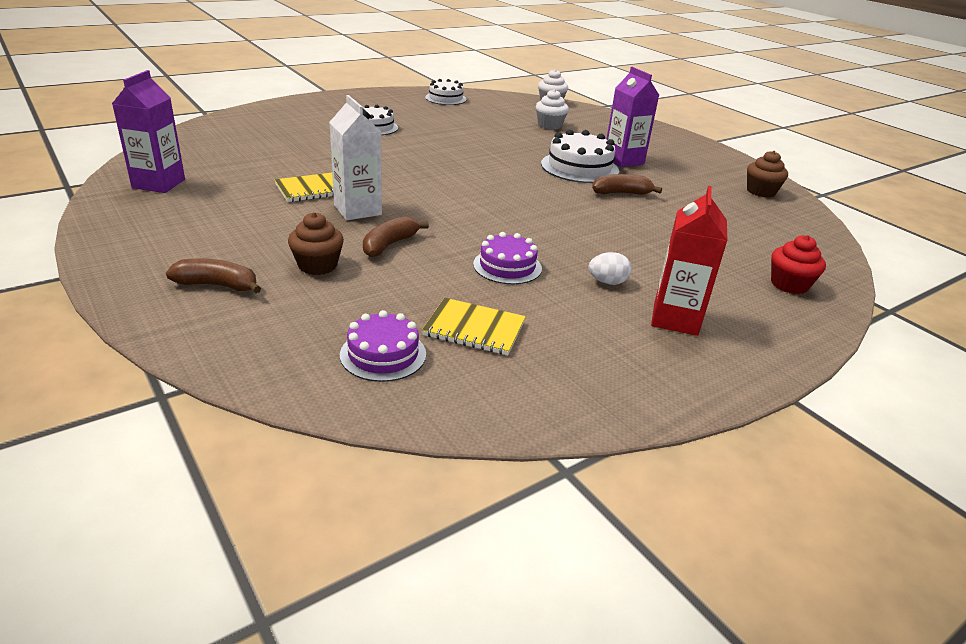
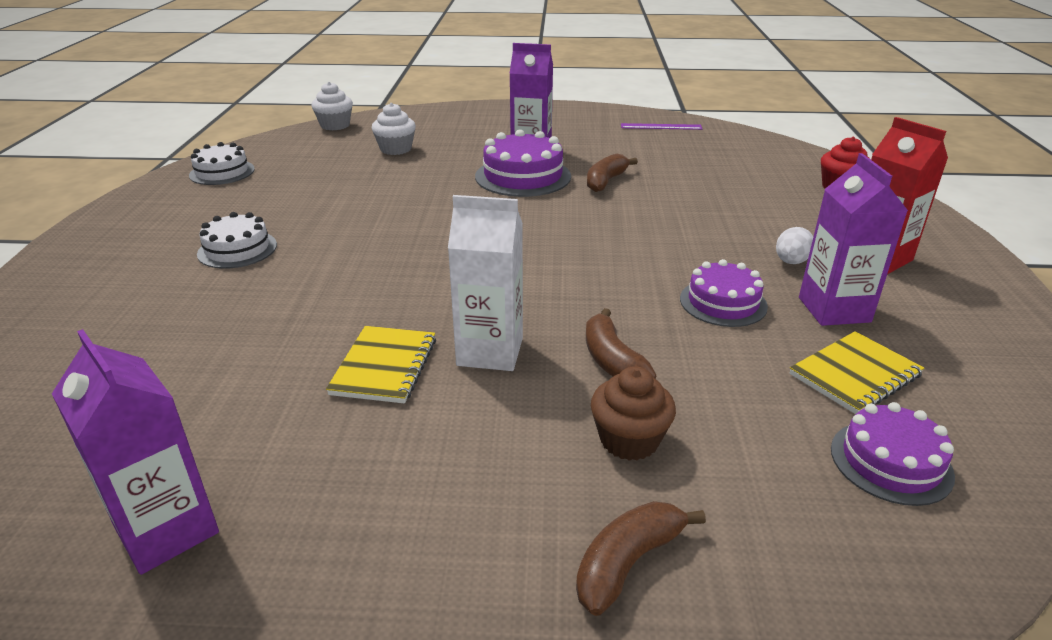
camera: 50 degrees left, 0 degrees up
white cake [541,129,619,183] -> purple cake [475,129,571,197]
brown cupcake [747,151,788,198] -> purple ruler [621,123,702,130]
none -> purple carton [799,153,908,326]

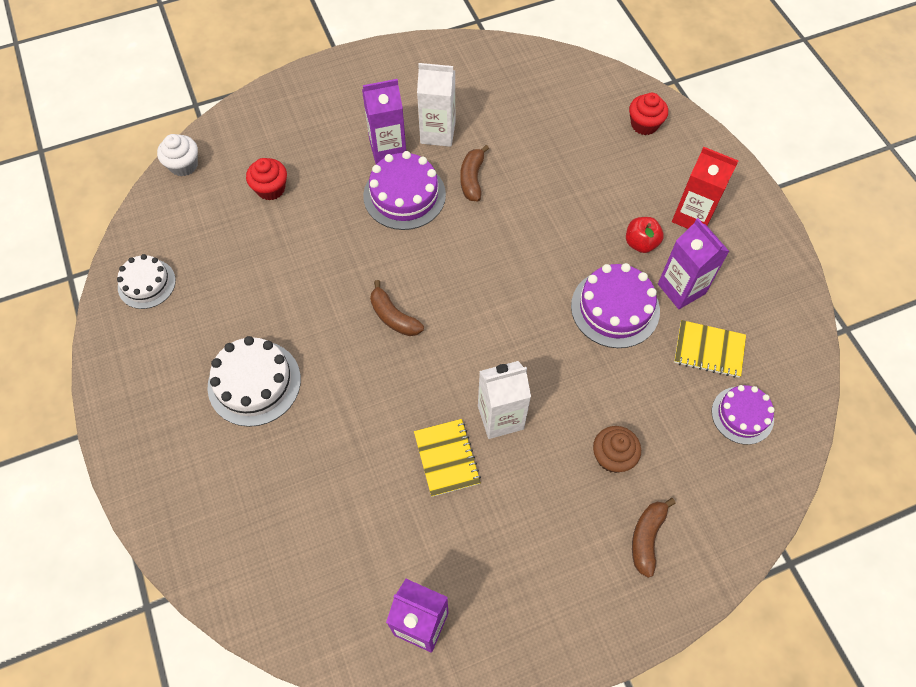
camera: 25 degrees left, 30 degrees up
white cake [197,212,277,269] -> white cake [208,336,301,427], size x1.53
white cupcake [372,103,416,155] -> red cupcake [246,158,287,201]
brown banana [586,308,656,379] -> brown banana moved to [370,280,424,336]
purple ruler [621,123,702,130] -> none
purple cake [680,259,768,327] -> purple cake [571,263,660,348], size x1.53
white egg [776,227,813,264] -> red apple [626,217,664,253]
yellow notebook [789,331,924,414] -> yellow notebook turned 75 degrees clockwise [674,320,746,378]
none -> white carton [417,63,455,147]

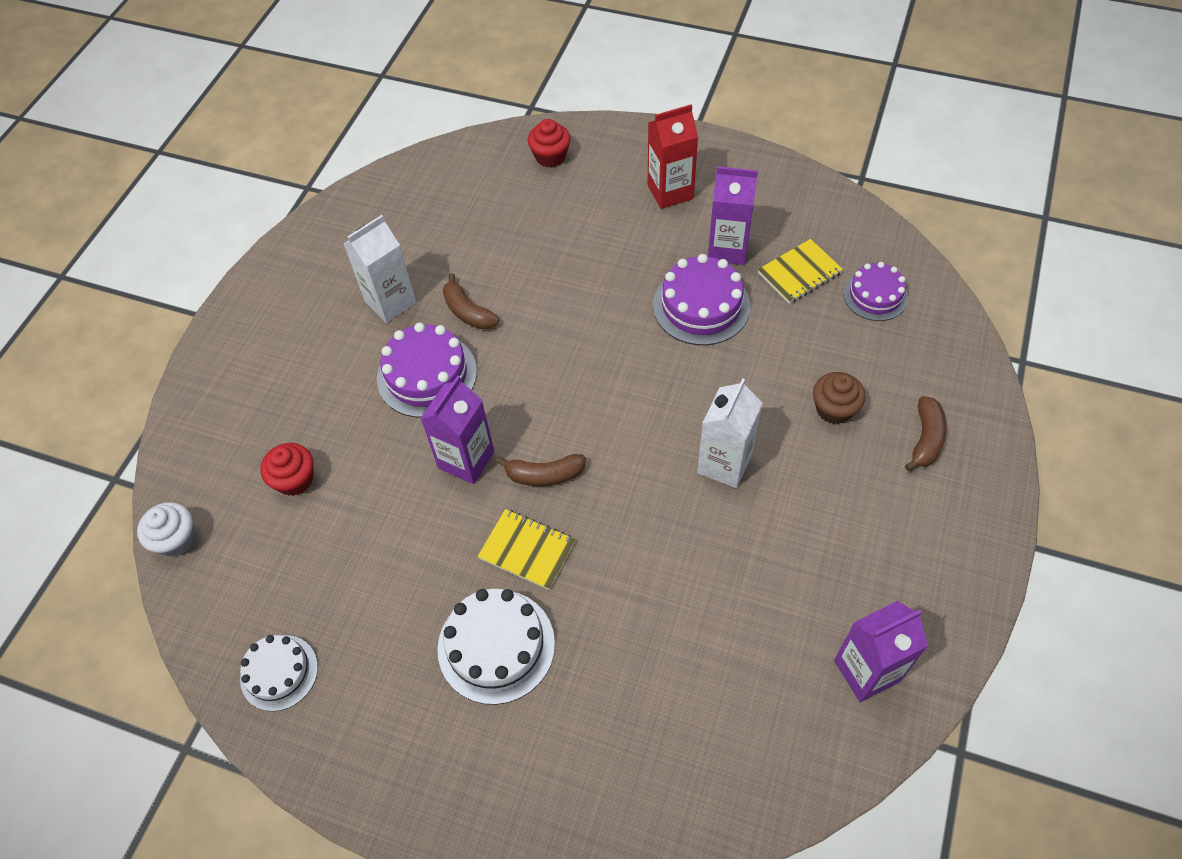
camera: 45 degrees left, 5 degrees down
purple carton [362,79,406,164] -> purple carton moved to [420,376,495,484]
yellow notebook [414,419,481,497] -> yellow notebook moved to [477,509,576,590]
red apple [626,217,664,253] -> none
brown banana [632,498,676,578] -> brown banana turned 135 degrees counterclockwise [905,396,947,471]

